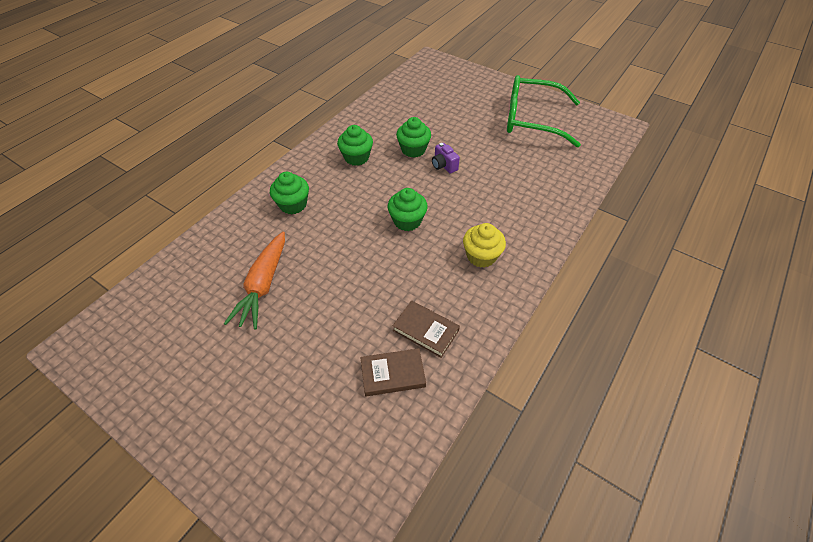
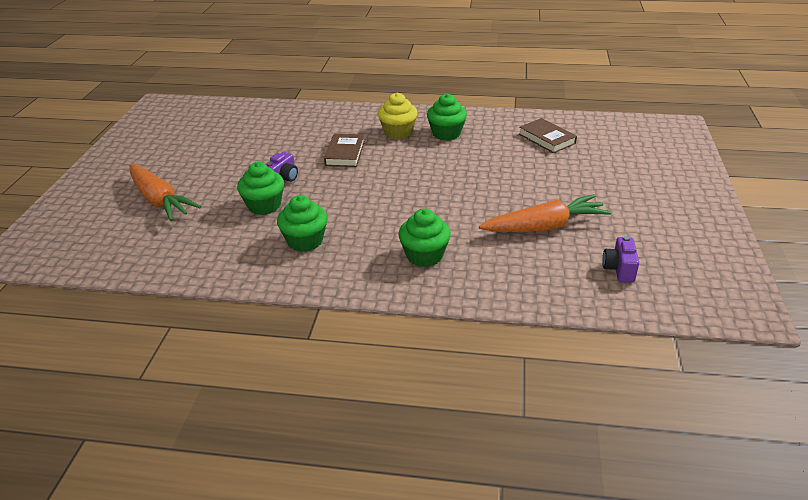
camera: 115 degrees left, 15 degrees down
green cupcake [388,188,428,231] -> green cupcake moved to [427,94,467,141]
brown book [393,301,460,358] -> brown book moved to [324,134,365,167]
green glasses [507,75,581,147] -> none
none -> orange carrot [130,165,201,221]
none -> purple camera [602,236,639,283]

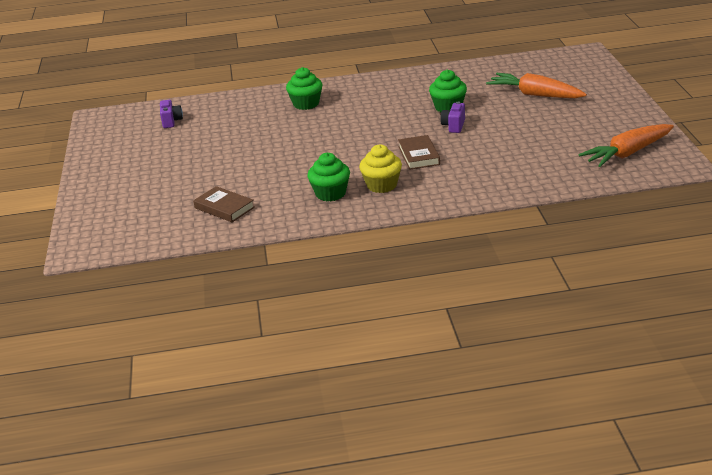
camera: 165 degrees right, 5 degrees down
green cupcake [277,195,328,252] -> none
orange carrot [479,194,612,232] -> orange carrot moved to [578,124,674,167]

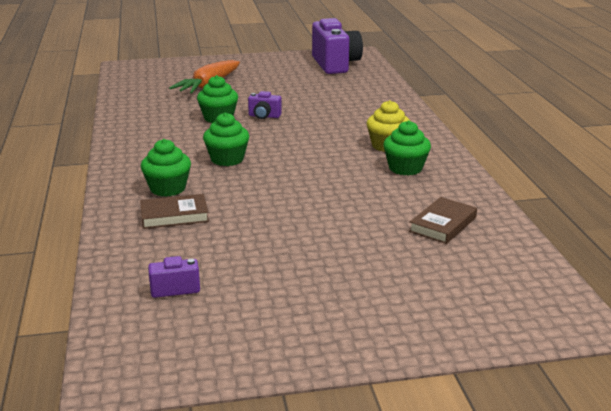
camera: 95 degrees left, 5 degrees down
brown book [398,135,440,170] -> brown book moved to [140,194,209,229]
orange carrot [578,124,674,167] -> purple camera [312,18,363,74]
none -> green cupcake [203,112,249,166]

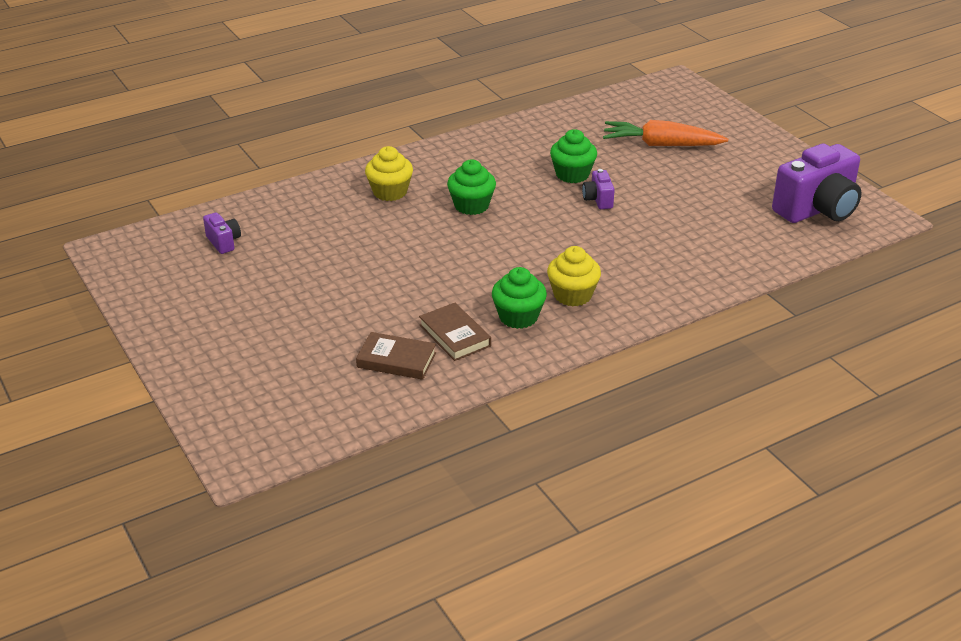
camera: 70 degrees right, 10 degrees up
brown book [140,194,209,229] -> brown book moved to [419,303,491,361]
green cupcake [141,139,191,197] -> yellow cupcake [365,146,413,201]

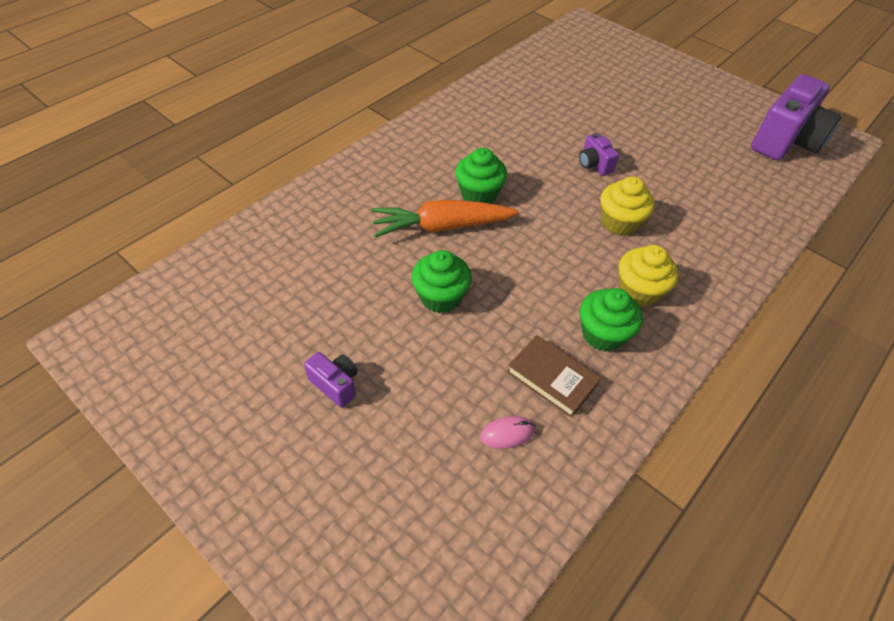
camera: 20 degrees left, 15 degrees up
purple camera [203,212,241,254] -> purple camera moved to [304,352,358,408]
brown book [356,332,436,380] -> pink mouse [480,416,535,449]
yellow cupcake [365,146,413,201] -> yellow cupcake moved to [600,176,655,236]
green cupcake [550,129,597,183] -> green cupcake moved to [411,250,472,313]
orange carrot [603,120,728,146] -> orange carrot moved to [371,200,519,237]

